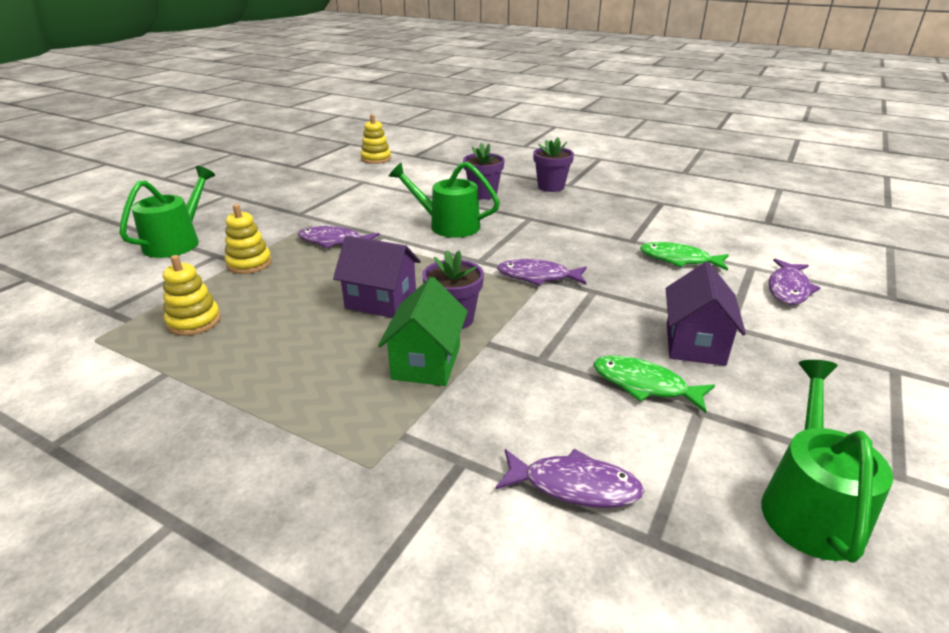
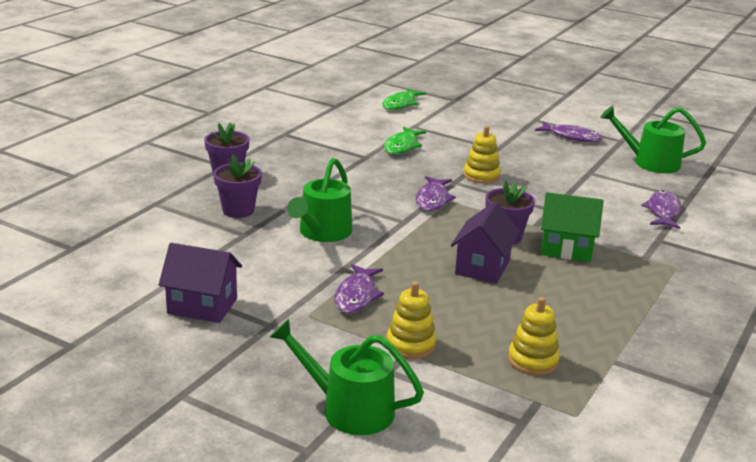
camera: 90 degrees left, 5 degrees down
yellow stacking toy [360,114,391,164] -> yellow stacking toy moved to [464,126,501,184]
green fish [594,355,715,413] -> green fish moved to [382,88,426,110]
purple house [666,262,746,366] -> purple house moved to [159,243,242,323]
purple fish [769,259,820,305] -> purple fish moved to [535,122,603,142]

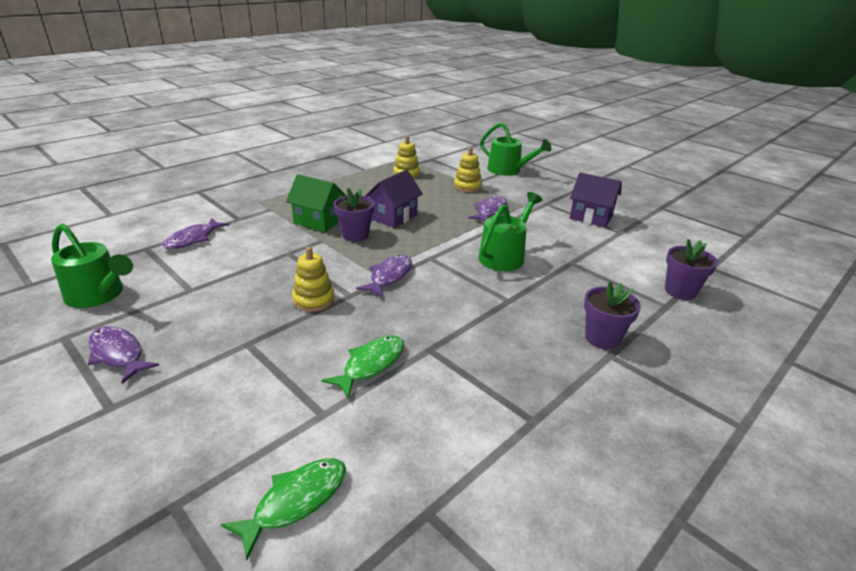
camera: 165 degrees left, 5 degrees up
purple flower pot [213,154,262,218] -> purple flower pot moved to [665,239,718,300]

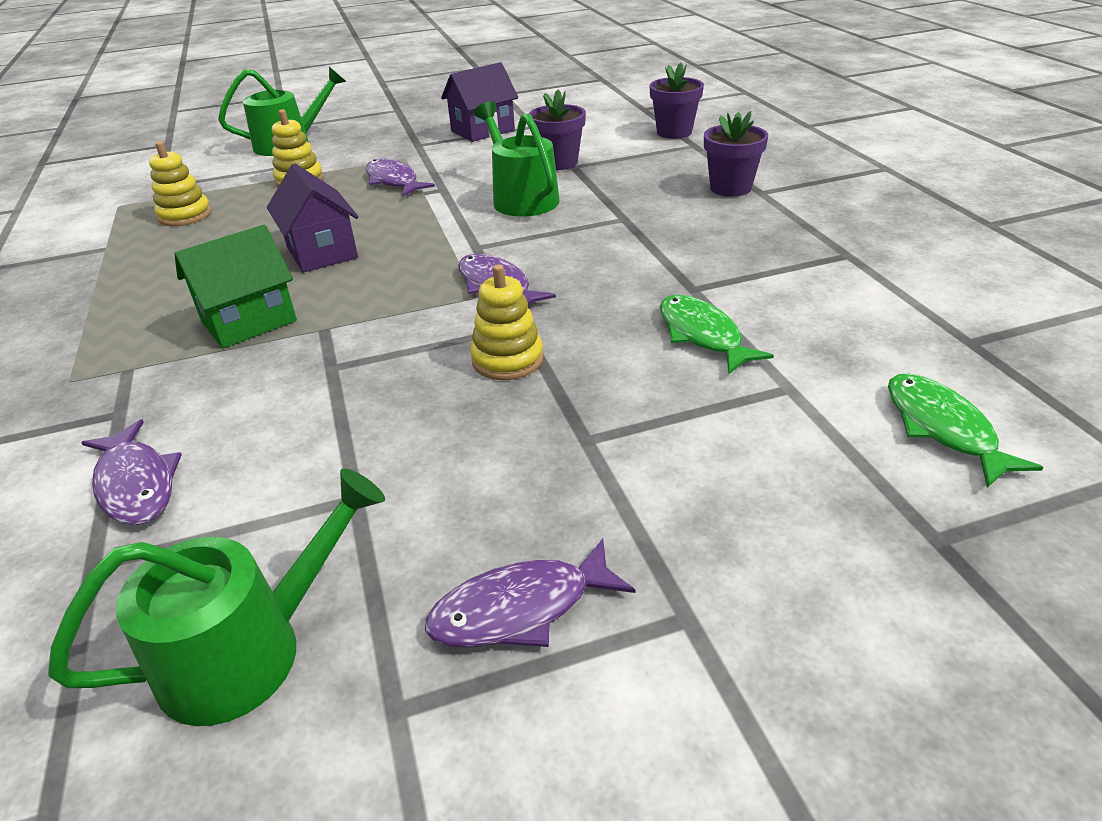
camera: 60 degrees left, 5 degrees up
purple flower pot [334,188,375,242] -> purple flower pot moved to [529,90,586,170]

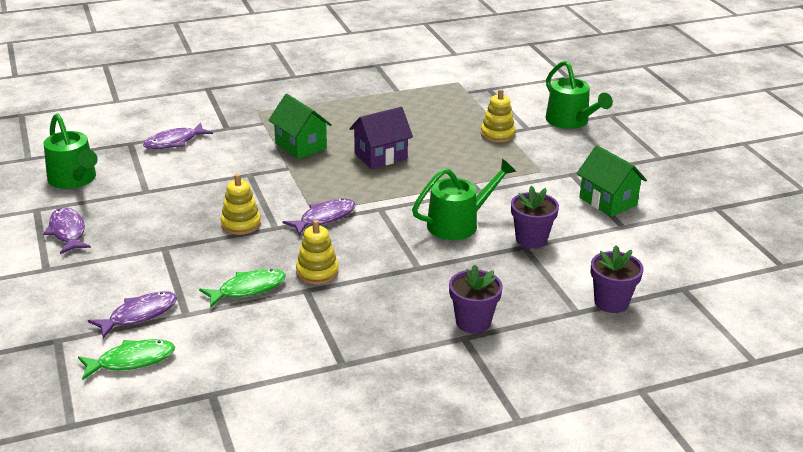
camera: 85 degrees right, 5 degrees down
yellow stacking toy [149,141,211,226] -> yellow stacking toy moved to [296,220,339,285]
purple fish [366,159,435,196] -> purple fish moved to [88,291,177,338]
purple house [441,62,518,142] -> green house [576,145,647,217]

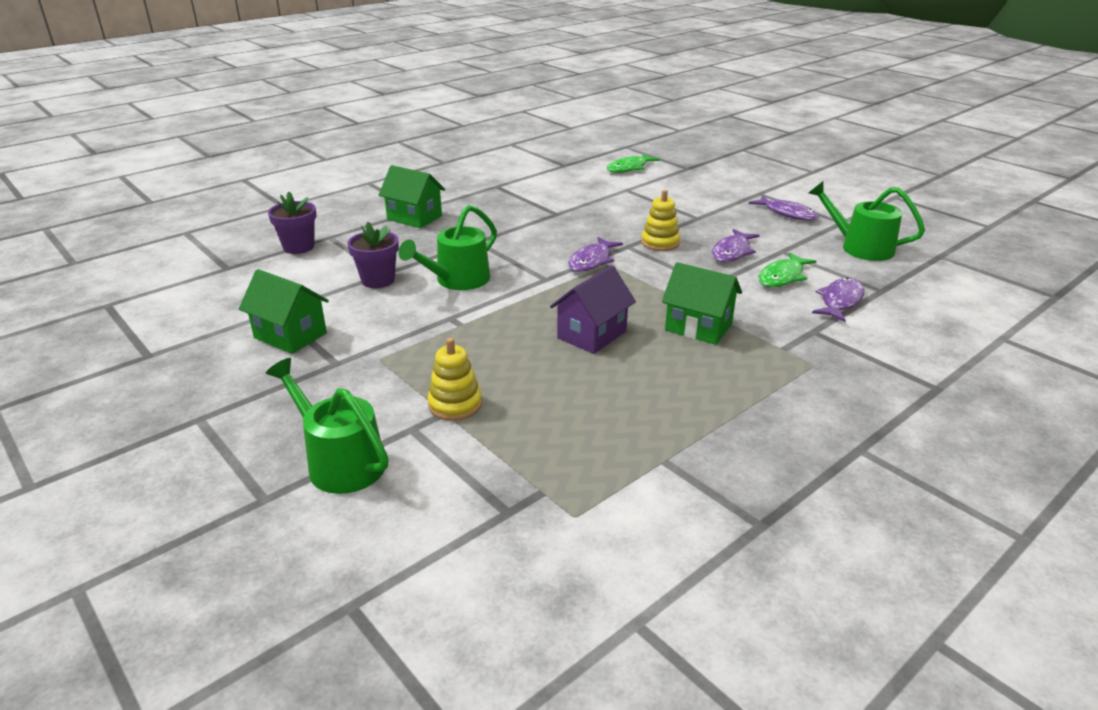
camera: 160 degrees right, 0 degrees up
purple fish [88,291,177,338] -> purple fish moved to [712,229,759,262]
green fish [199,269,286,308] -> green fish moved to [758,252,817,287]
yellow stacking toy [296,220,339,285] -> none
purple flower pot [449,265,503,333] -> green house [379,165,445,228]

